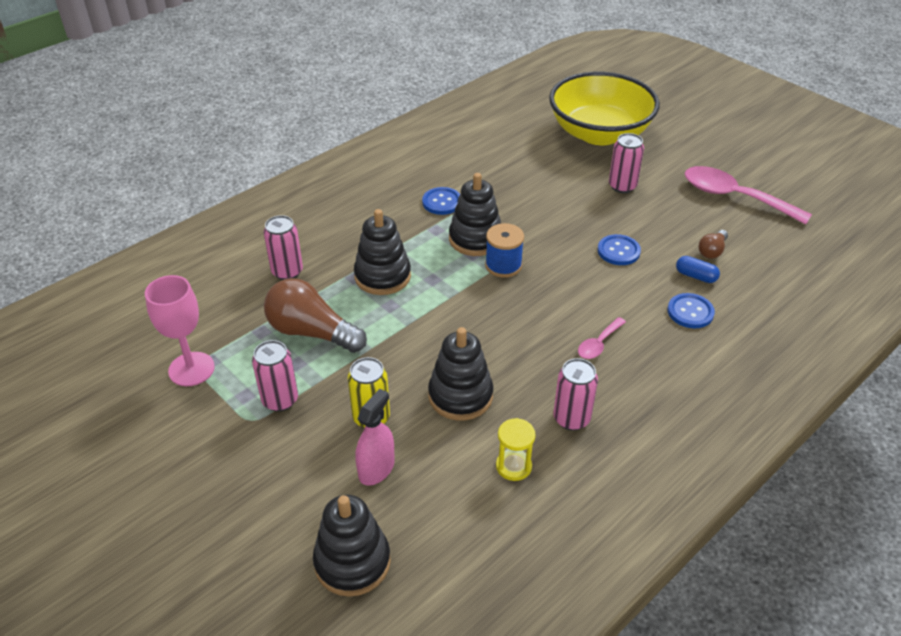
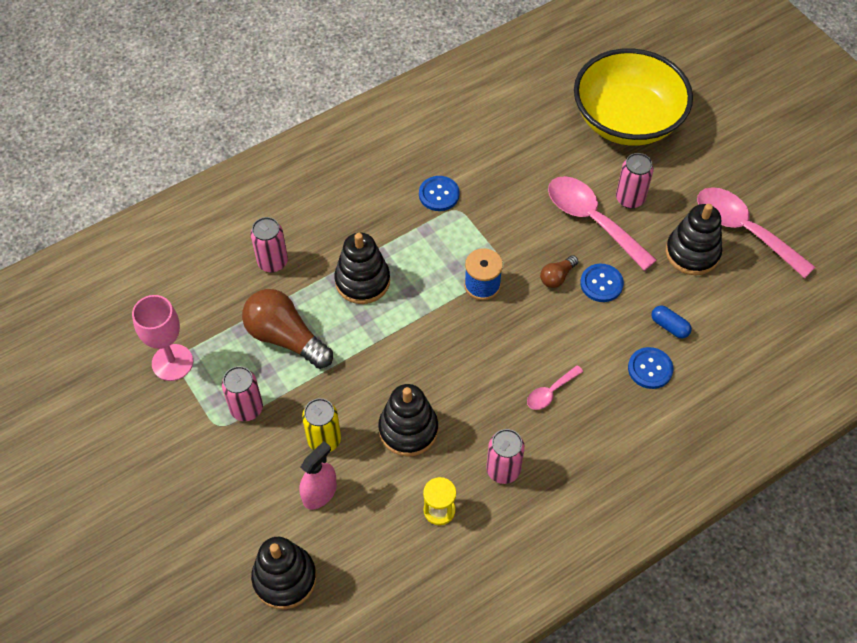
camera: 10 degrees right, 15 degrees up
black stacking toy [449,173,501,256] -> black stacking toy moved to [666,204,722,275]
brown light bulb [699,230,728,259] -> brown light bulb moved to [540,255,578,288]
none -> pink spoon [548,176,657,271]

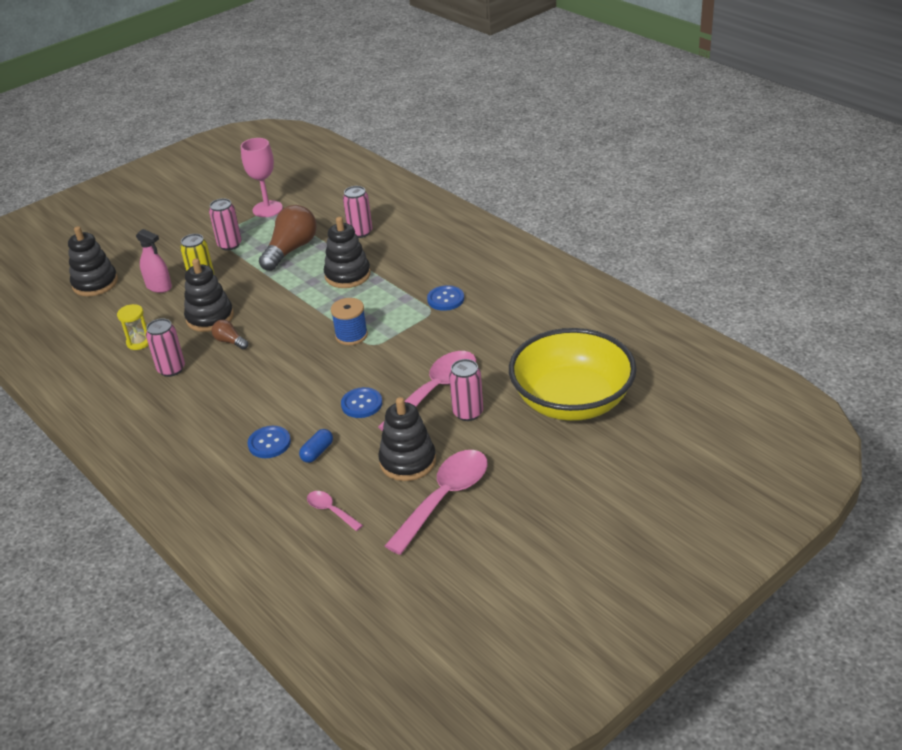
camera: 85 degrees right, 20 degrees down
pink spoon [527,365,583,410] -> pink spoon moved to [307,491,363,531]
brown light bulb [540,255,578,288] -> brown light bulb moved to [212,320,248,349]

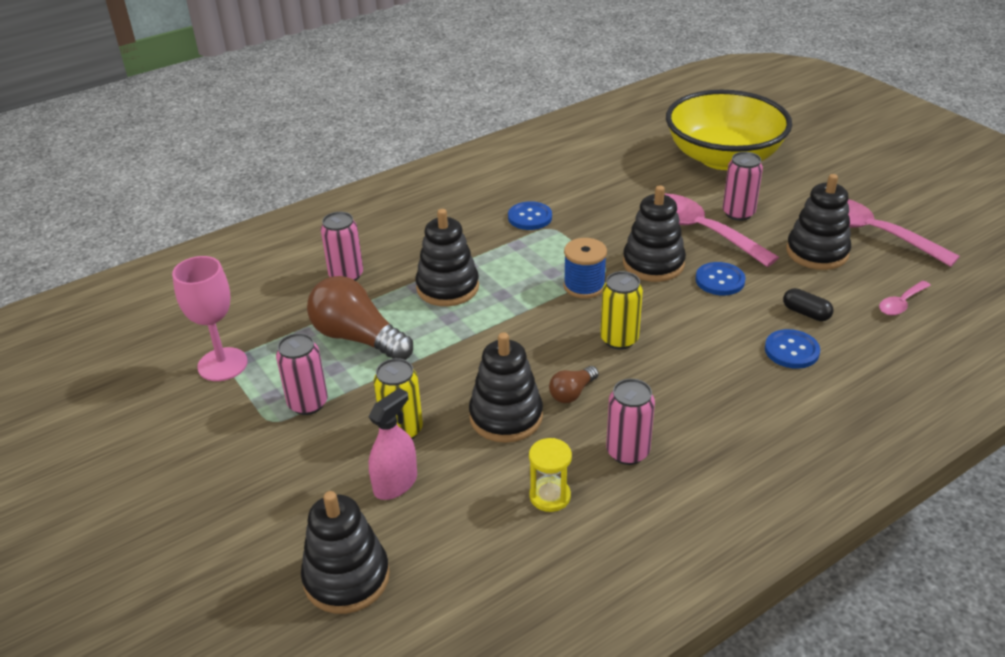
camera: 85 degrees left, 0 degrees up
blue capsule [299,429,333,463] -> black capsule [783,288,833,321]
none -> yellow can [600,271,643,350]
none -> black stacking toy [623,185,686,282]

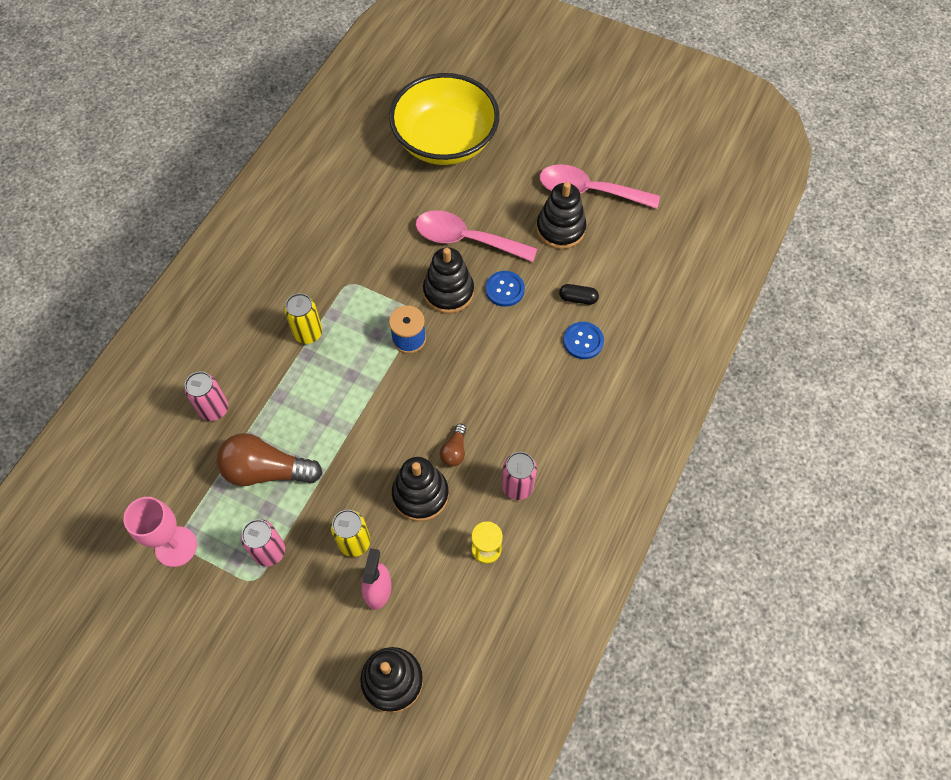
camera: 30 degrees left, 25 degrees up
black stacking toy [416,209,479,306] -> none
blue button [508,201,552,230] -> none
yellow can [600,271,643,350] -> yellow can moved to [285,293,322,344]
pink can [723,152,763,221] -> none
pink spoon [879,281,931,316] -> none

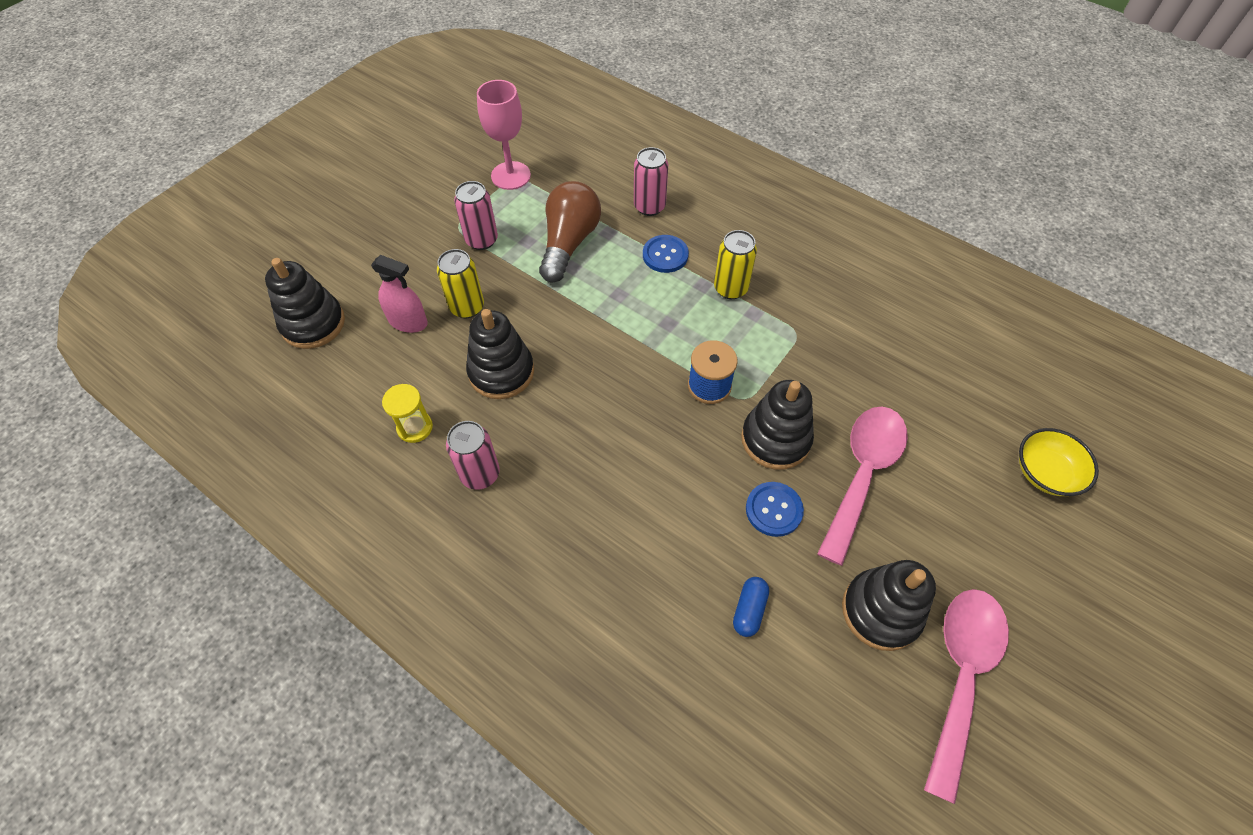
camera: 100 degrees right, 5 degrees down
yellow bowl [389,73,499,165] -> yellow bowl [1019,428,1099,496], size x0.45
brown light bulb [440,424,466,467] -> none
black capsule [559,284,599,305] -> blue capsule [733,577,769,637]
blue button [563,322,604,359] -> blue button moved to [643,235,689,273]

